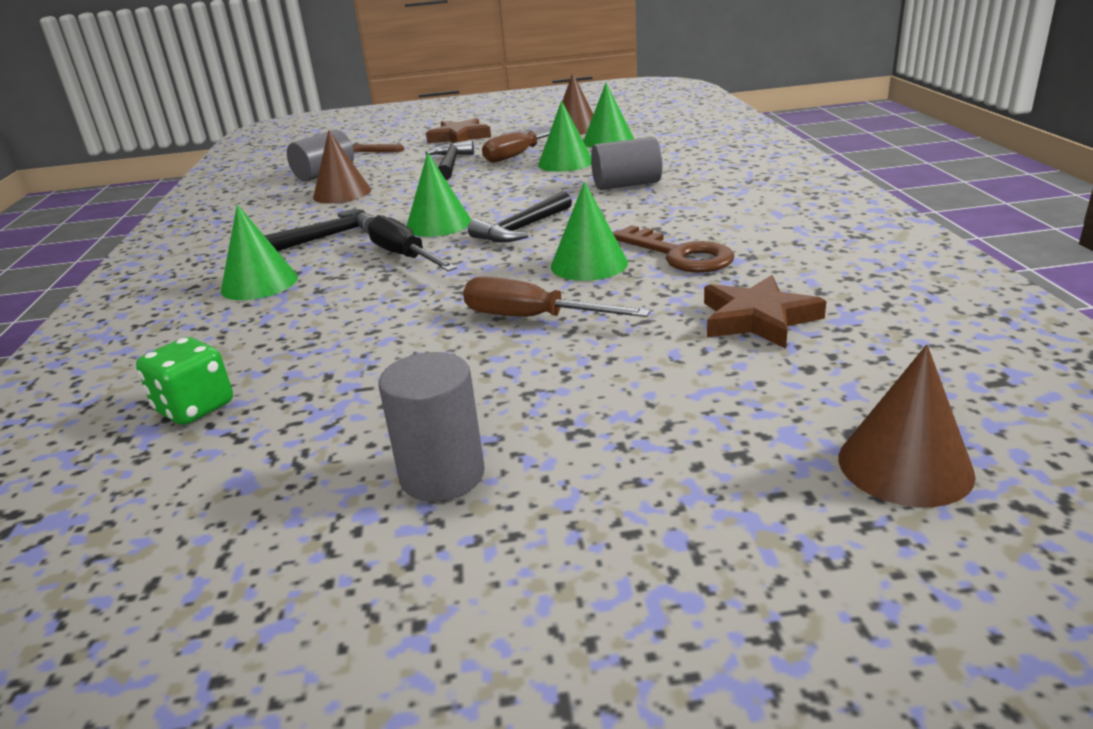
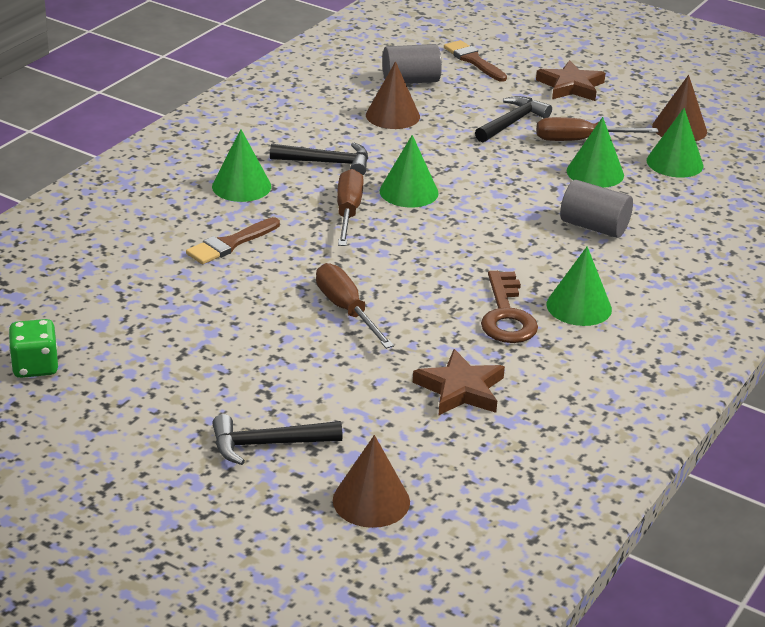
camera: 35 degrees right, 5 degrees up
green dice [136,337,233,425] -> green dice moved to [8,319,58,378]
black screwdriver [368,215,457,271] -> brown screwdriver [337,169,364,246]
grey cylinder [379,352,485,502] -> none
black hammer [468,191,572,243] -> black hammer moved to [212,414,343,465]
green cone [551,181,628,281] -> green cone moved to [547,246,612,326]
none -> brown brush [186,217,280,264]

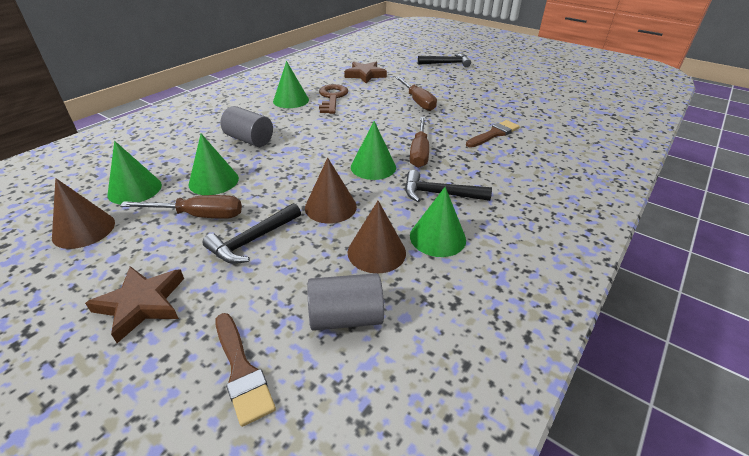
camera: 175 degrees left, 5 degrees up
green dice [8,319,58,378] -> none
green cone [212,129,271,202] -> green cone moved to [410,187,466,257]
brown cone [333,435,410,528] -> brown cone moved to [305,158,357,224]

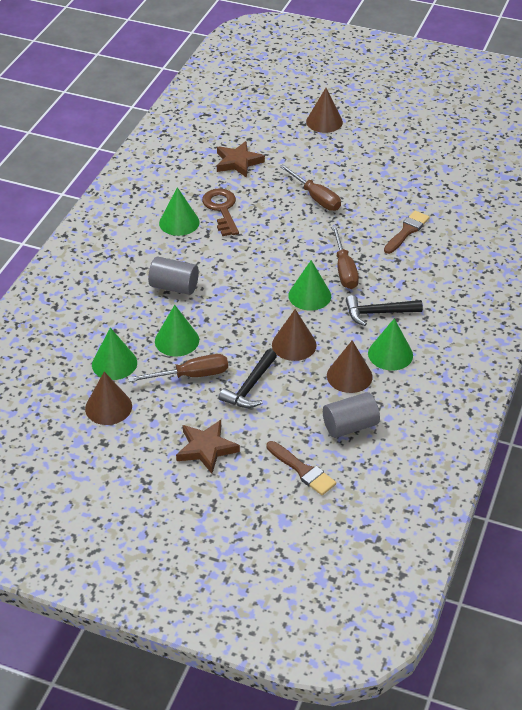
camera: 15 degrees left, 5 degrees up
black hammer [418,54,471,67] -> brown cone [306,88,343,133]

